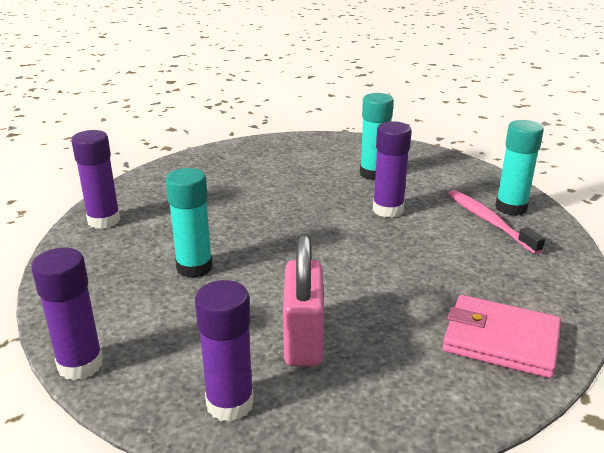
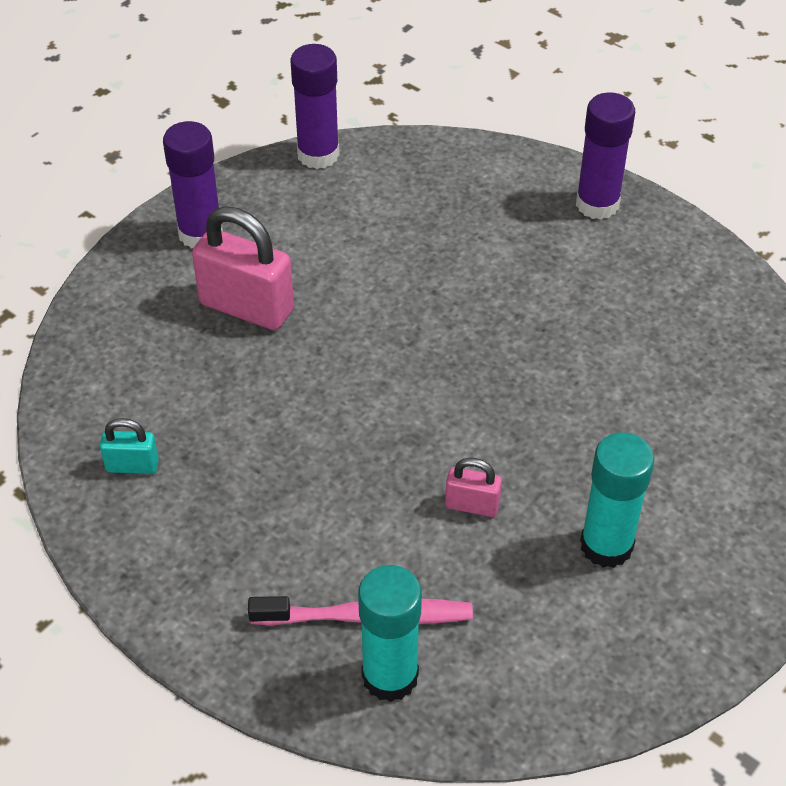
camera: 115 degrees right, 20 degrees up
turquoise glue stick [166,168,213,278] -> none
purple glue stick [373,121,412,218] -> pink padlock [445,458,502,517]
pink wallet [442,295,561,378] -> turquoise padlock [100,418,159,474]

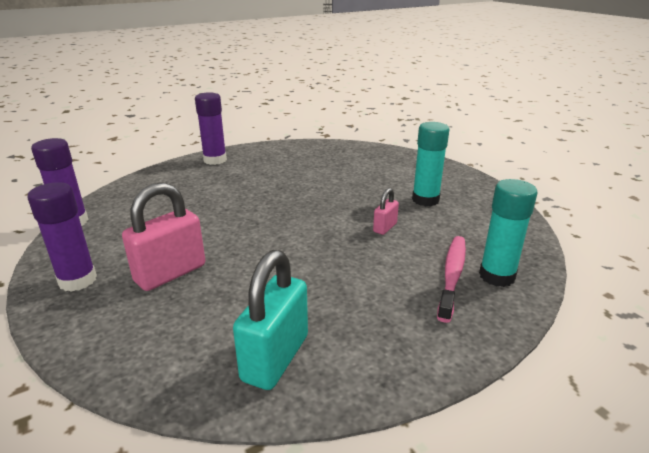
camera: 70 degrees left, 20 degrees down
turquoise padlock [100,418,159,474] -> turquoise padlock [233,250,308,390], size x1.96

